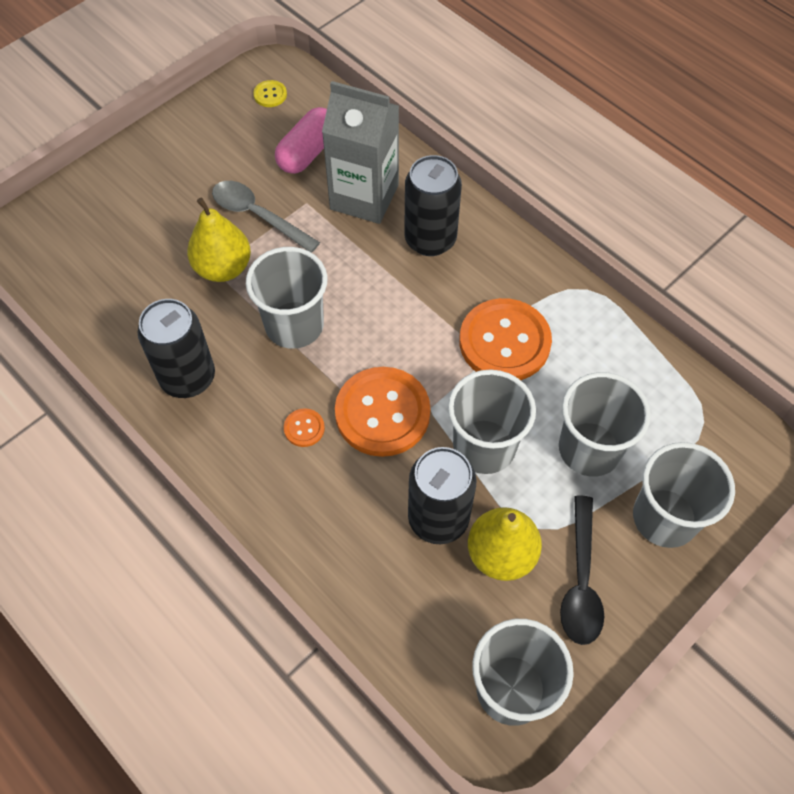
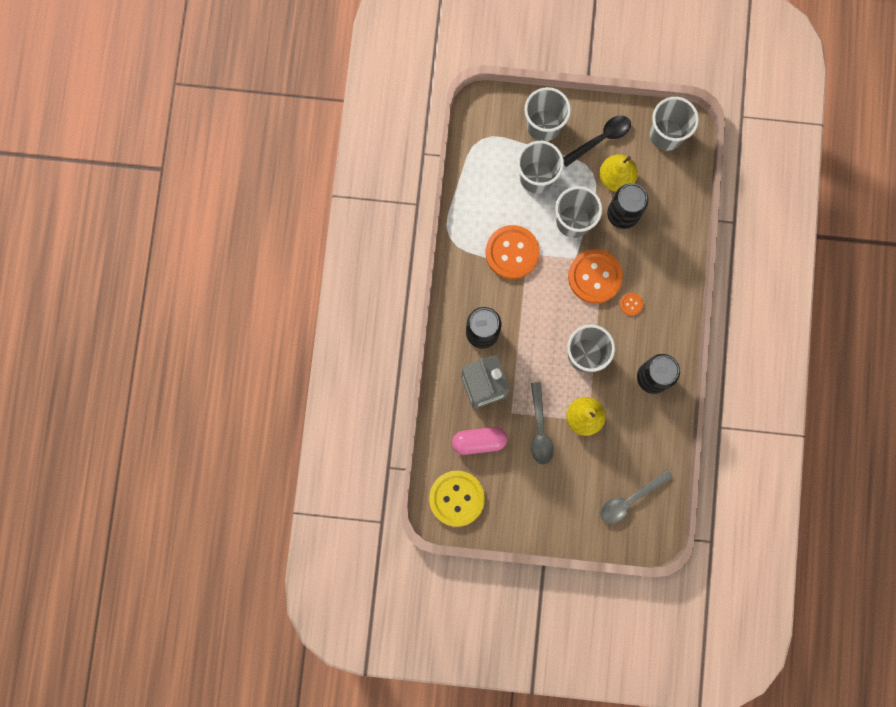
camera: 130 degrees left, 20 degrees up
yellow button [253,80,287,107] -> yellow button [429,471,485,527], size x2.36
none -> grey spoon [600,469,673,523]

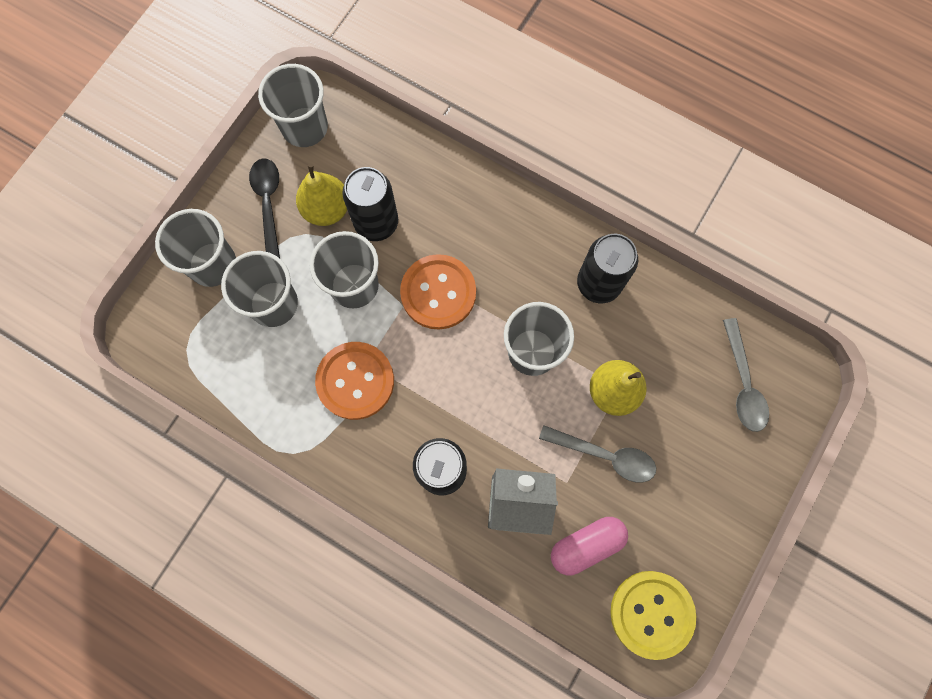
camera: 65 degrees left, 5 degrees down
pink capsule [452,427,507,455] -> pink capsule turned 45 degrees clockwise [551,517,628,576]
orange button [620,292,643,316] -> none

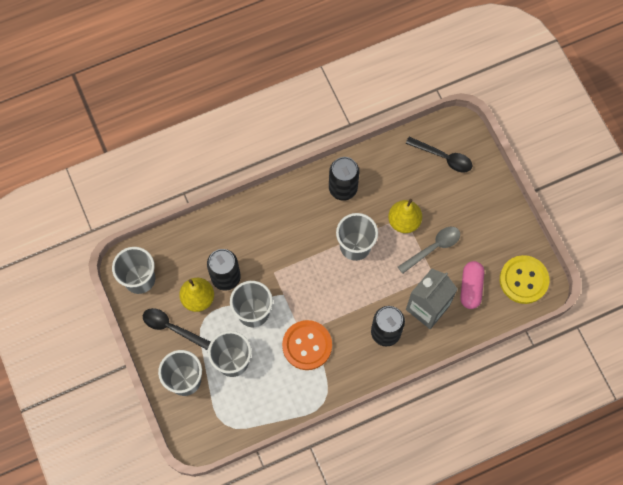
camera: 55 degrees left, 5 degrees down
orange button [400,254,476,330] -> none
grey spoon [723,318,769,432] -> black spoon [406,137,473,173]

